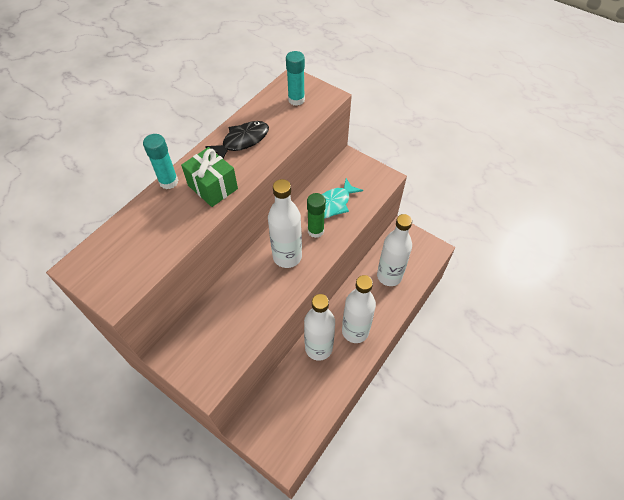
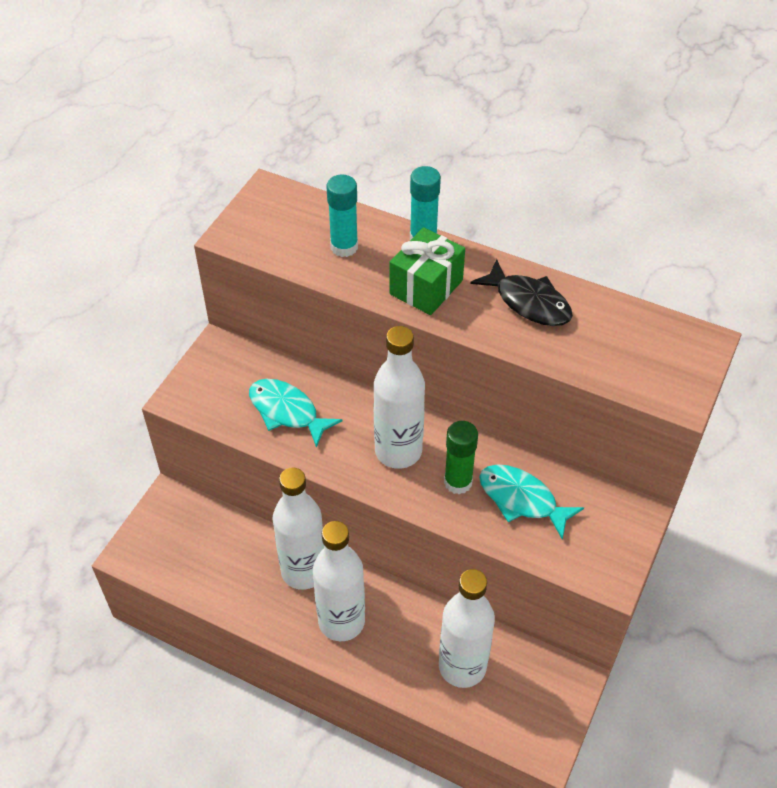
camera: 80 degrees right, 5 degrees down
turquoise glue stick [286,51,305,106] -> turquoise glue stick moved to [326,174,358,257]
none -> turquoise fish [249,379,342,448]

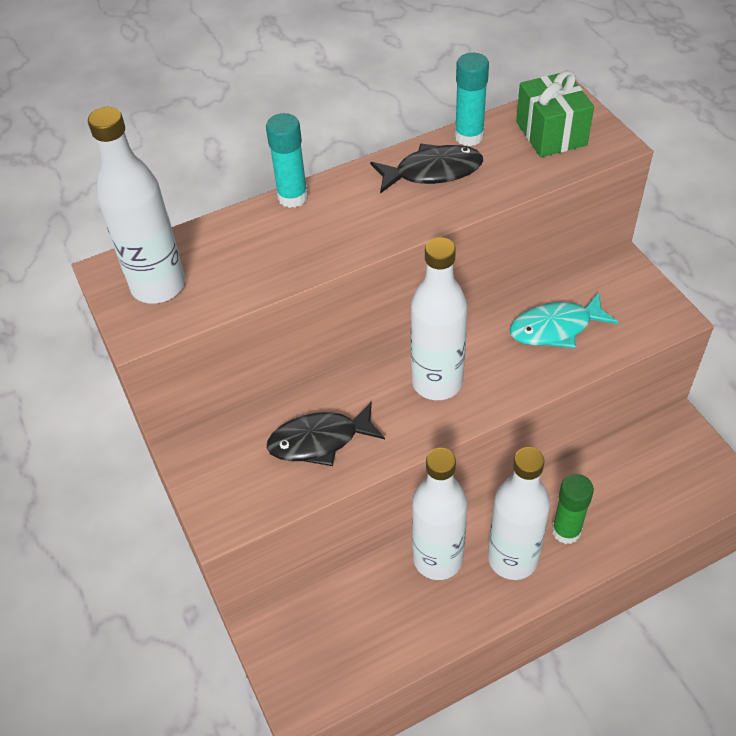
camera: 50 degrees left, 0 degrees up
turquoise fish [249,379,342,448] -> black fish [267,401,385,466]
turquoise glue stick [326,174,358,257] -> turquoise glue stick moved to [455,53,489,146]
green gift [390,227,465,315] -> green gift moved to [516,70,594,157]
white bottle [439,569,495,688] -> white bottle moved to [88,107,185,304]
green glue stick [444,421,478,495] -> green glue stick moved to [552,474,594,544]

